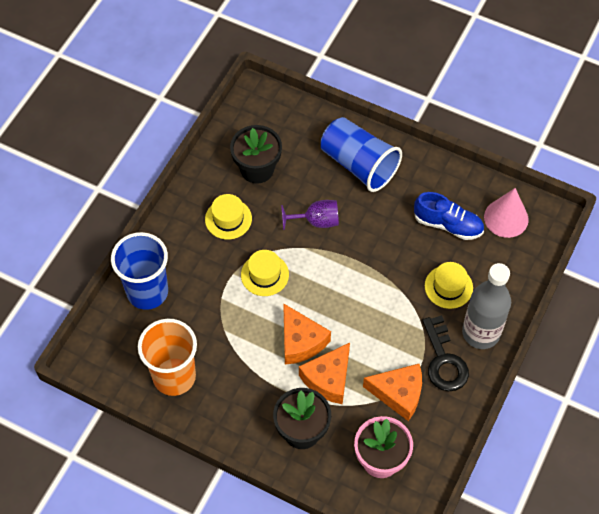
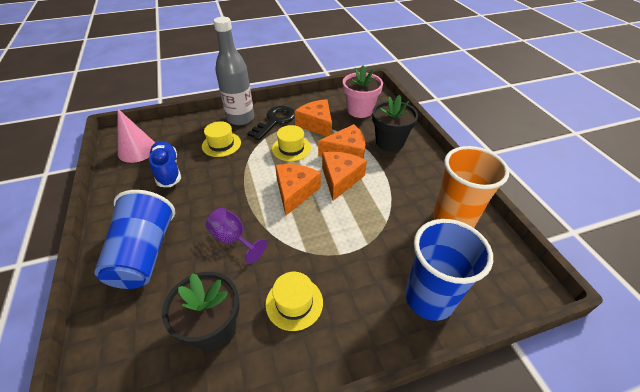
camera: 135 degrees left, 15 degrees down
yellow hat [241,250,289,296] -> yellow hat moved to [272,125,311,161]
none -> orange cheese [275,164,321,215]

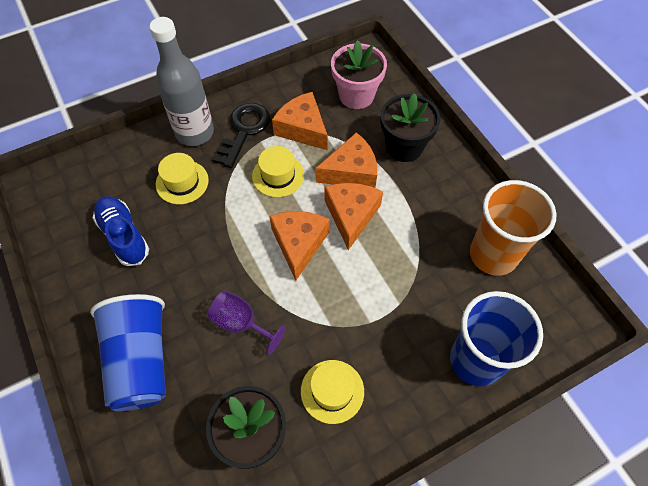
camera: 10 degrees left, 15 degrees up
pink cone [117,108,155,163] -> none

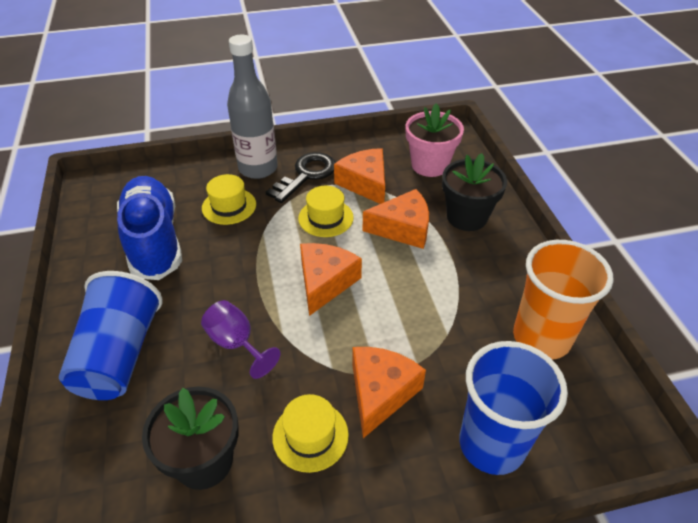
camera: 15 degrees right, 15 degrees down
blue shoe [93,196,149,266] -> blue shoe [117,176,182,280], size x1.55
orange cheese [325,183,383,250] -> orange cheese moved to [352,347,426,438]

